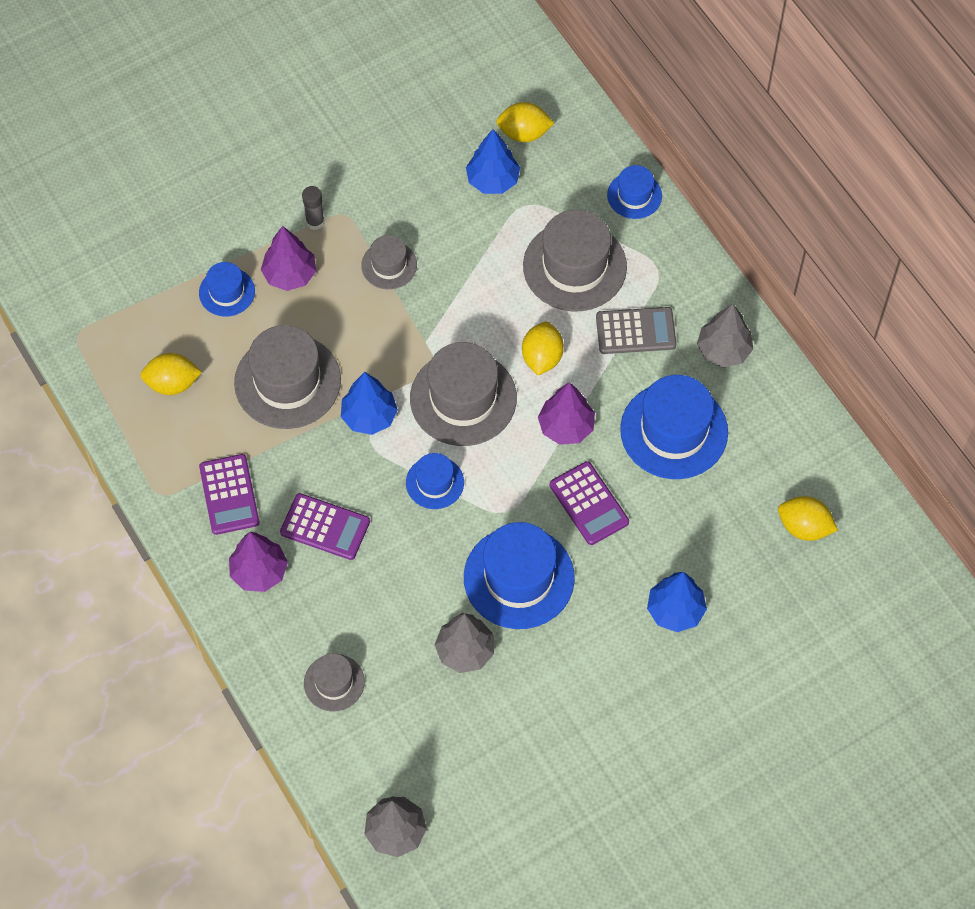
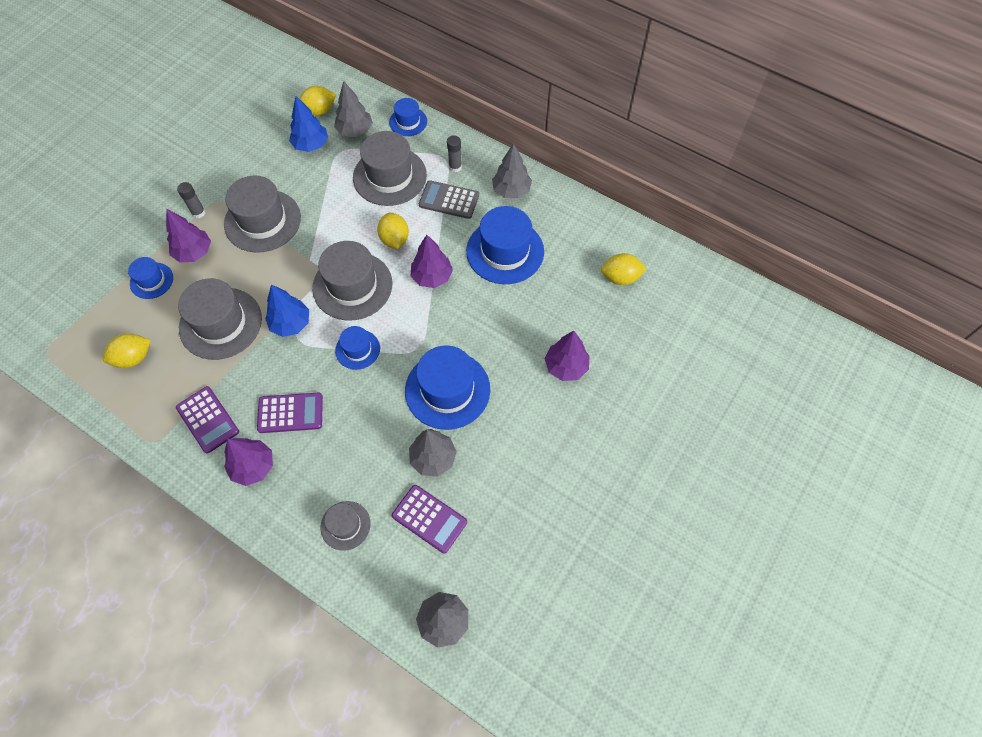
camera: 25 degrees left, 0 degrees up
grey hat [361,235,417,289] -> grey hat [224,175,301,253], size x1.86
purple calculator [550,461,629,545] -> purple calculator moved to [392,485,467,554]
grey calculator [596,307,677,354] -> grey calculator turned 135 degrees counterclockwise [419,180,479,219]
blue tree [647,572,707,632] -> purple tree [545,331,590,381]
none -> grey tree [334,81,373,137]
none -> grey glue stick [447,135,462,172]

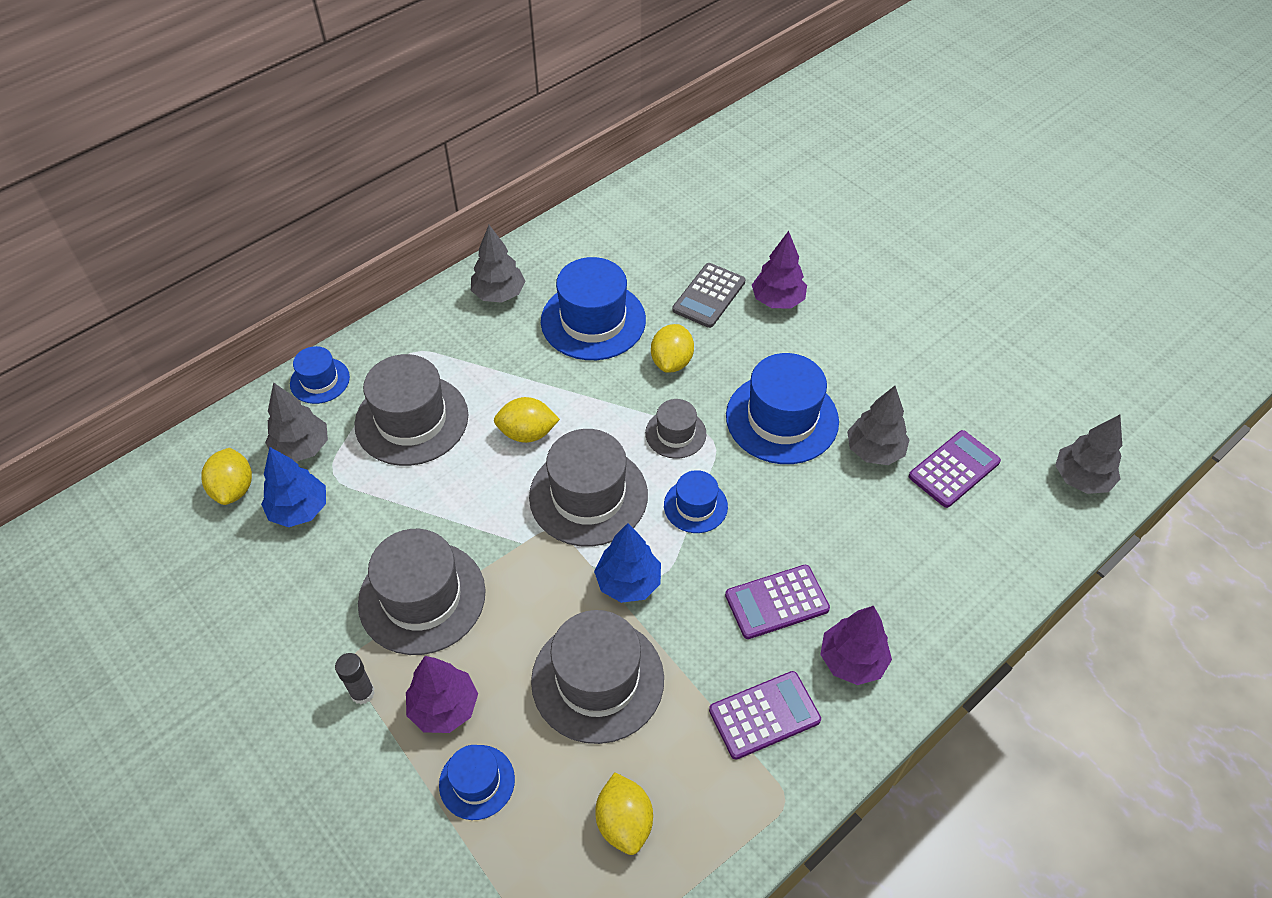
camera: 75 degrees left, 10 degrees down
purple calculator [257,392,323,433] -> purple calculator turned 120 degrees counterclockwise [725,564,830,639]
grey hat [321,501,371,551] -> grey hat moved to [645,399,706,459]
purple tree [411,235,453,288] -> none
grey calculator [419,180,479,219] -> grey calculator moved to [672,263,746,328]
grey glue stick [447,135,462,172] -> none
yellow lemon [601,253,647,285] -> yellow lemon moved to [651,324,694,373]

